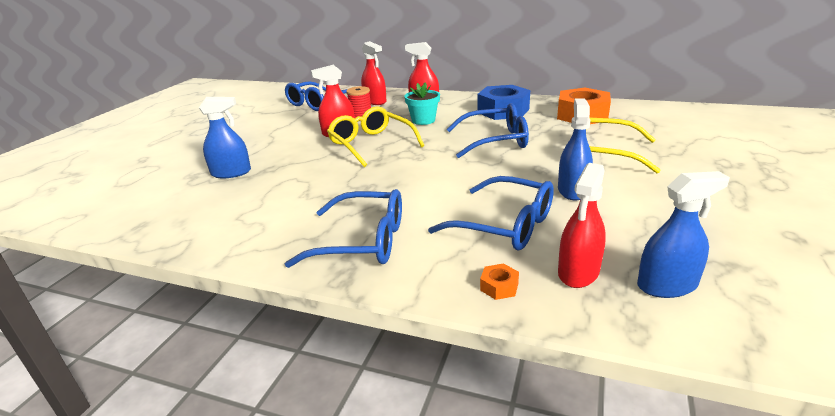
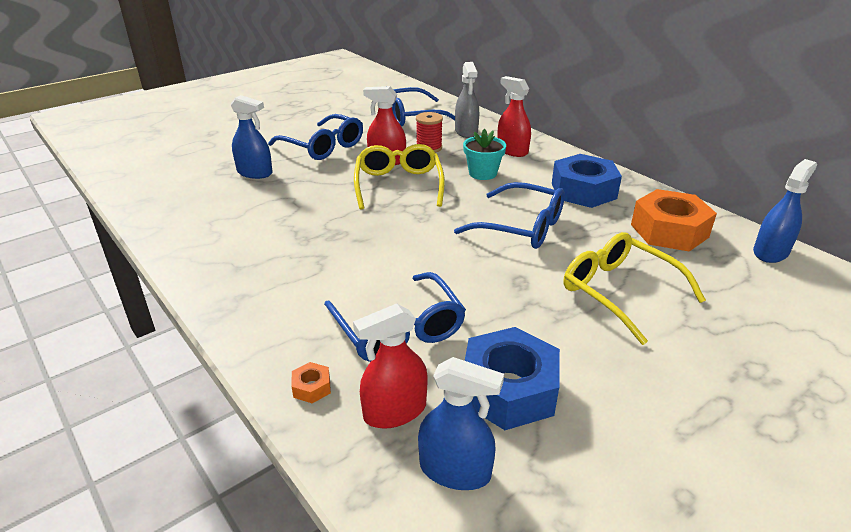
camera: 30 degrees right, 5 degrees up
blue glasses [285,189,402,268] -> blue glasses moved to [268,114,363,160]
red spray bottle [361,41,387,105] -> grey spray bottle [455,62,479,138]
blue spray bottle [558,98,593,200] -> blue spray bottle moved to [753,159,817,263]
none -> blue nut [465,327,560,430]

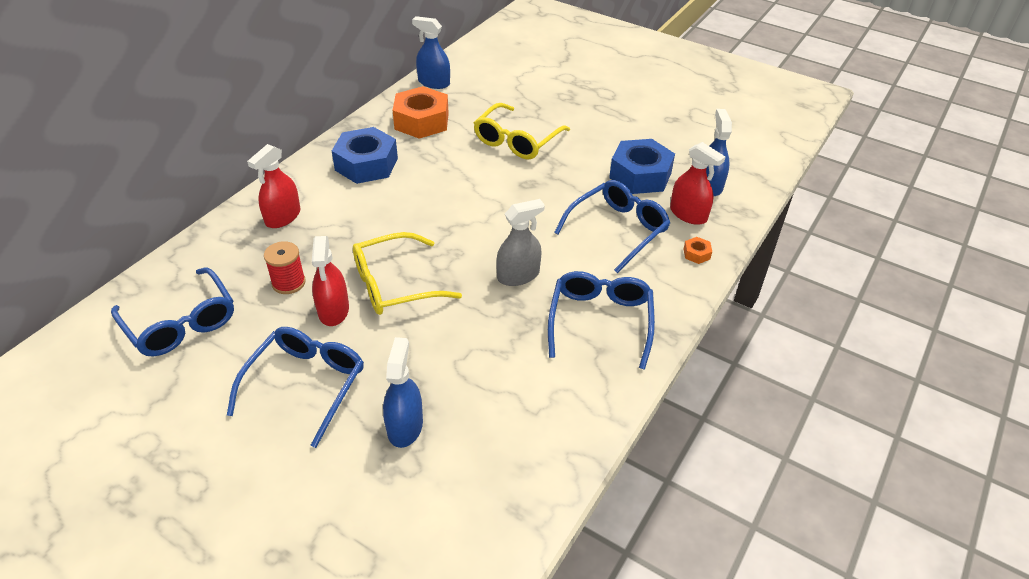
camera: 110 degrees left, 10 degrees up
blue glasses [454,182,565,249] -> blue glasses moved to [548,271,655,370]
grey spray bottle [455,62,479,138] -> grey spray bottle moved to [496,199,545,286]
turquoise flower pot [463,128,506,180] -> none

